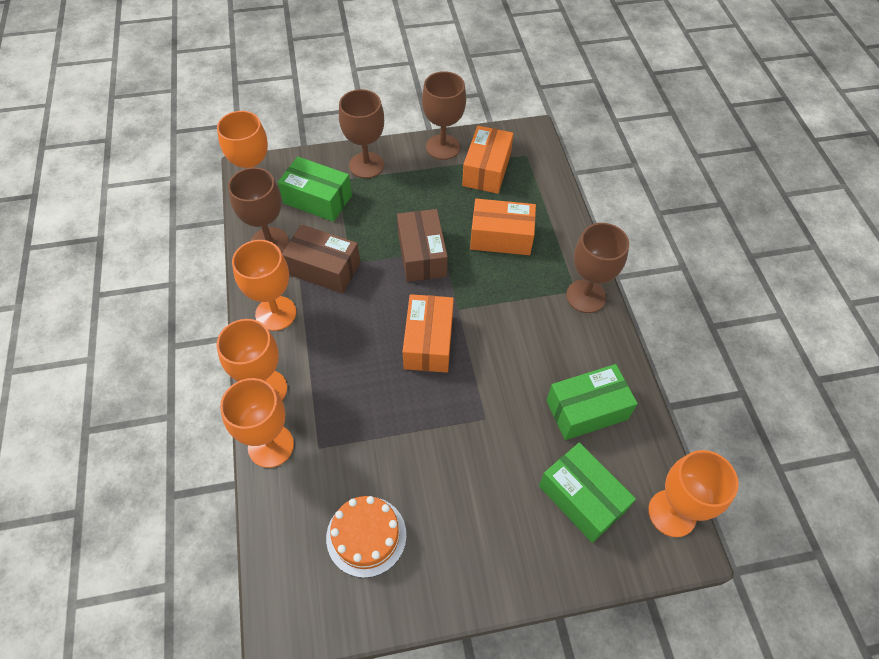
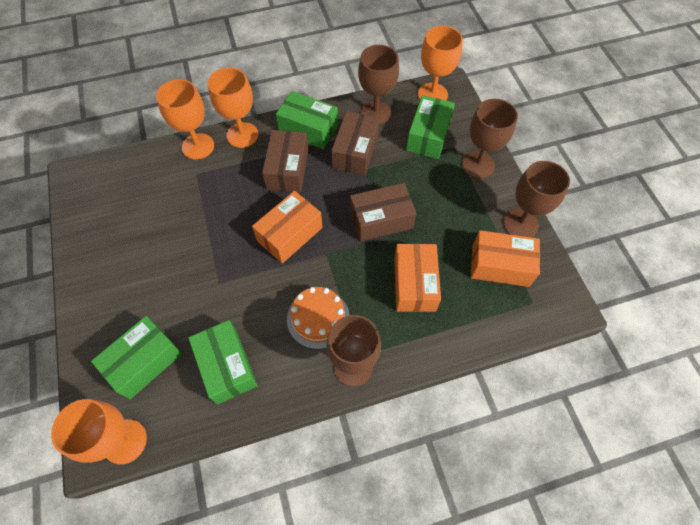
camera: 85 degrees right, 5 degrees up
orange goblet [232,240,296,331] -> green box [276,91,338,149]
orange cake [326,496,406,578] -> orange cake moved to [287,287,350,349]
orange box [403,294,454,373] -> orange box turned 45 degrees counterclockwise [252,191,323,264]
none -> brown box [262,130,308,193]

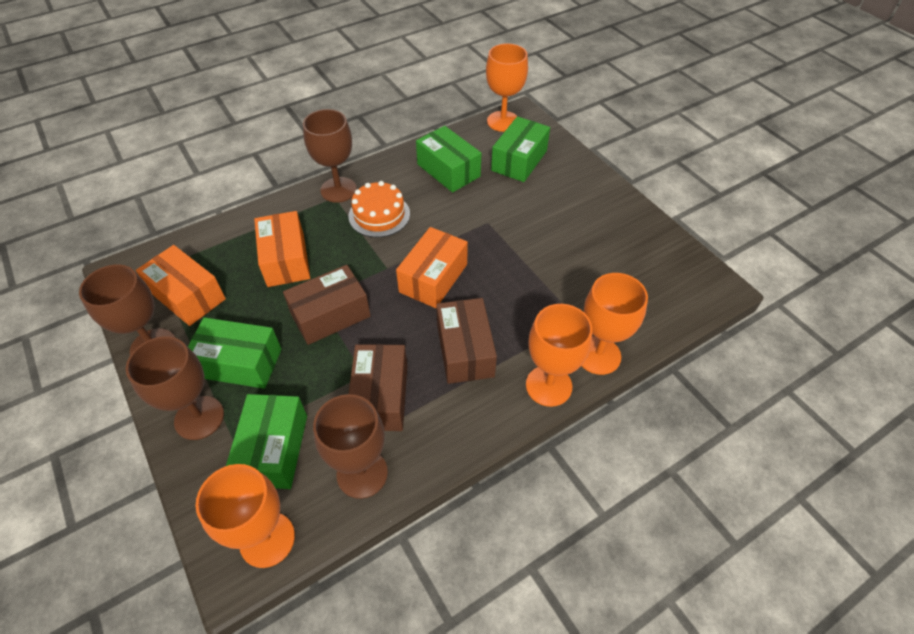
camera: 165 degrees right, 10 degrees down
green box [276,91,338,149] -> green box moved to [188,317,281,389]
orange box [471,230,540,287] -> orange box turned 45 degrees clockwise [136,245,226,326]

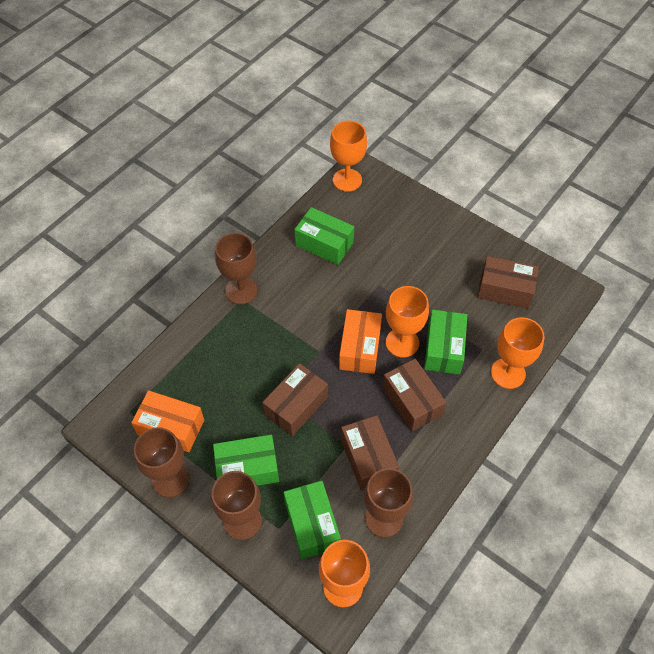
camera: 20 degrees left, 5 degrees up
orange box [254,211,310,287] -> none
orange cake [348,181,410,237] -> none
green box [491,116,550,182] -> green box moved to [424,310,467,374]
orange goblet [526,304,592,407] -> orange goblet moved to [386,286,429,357]
none -> brown box [477,256,539,309]

